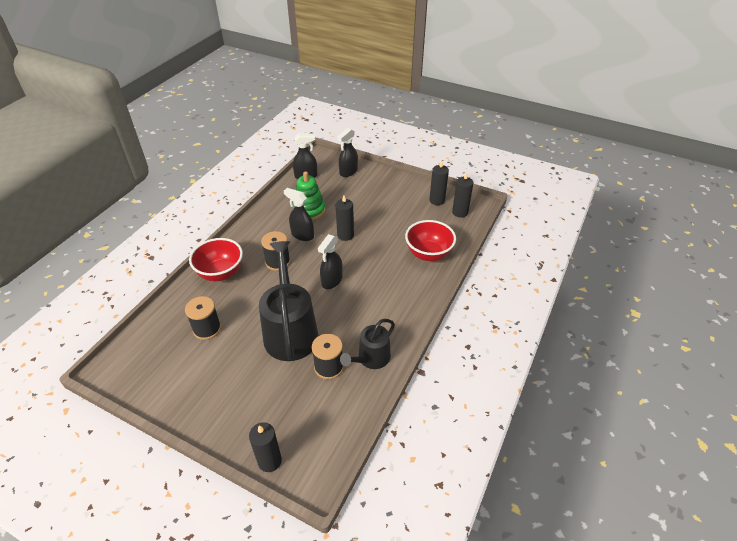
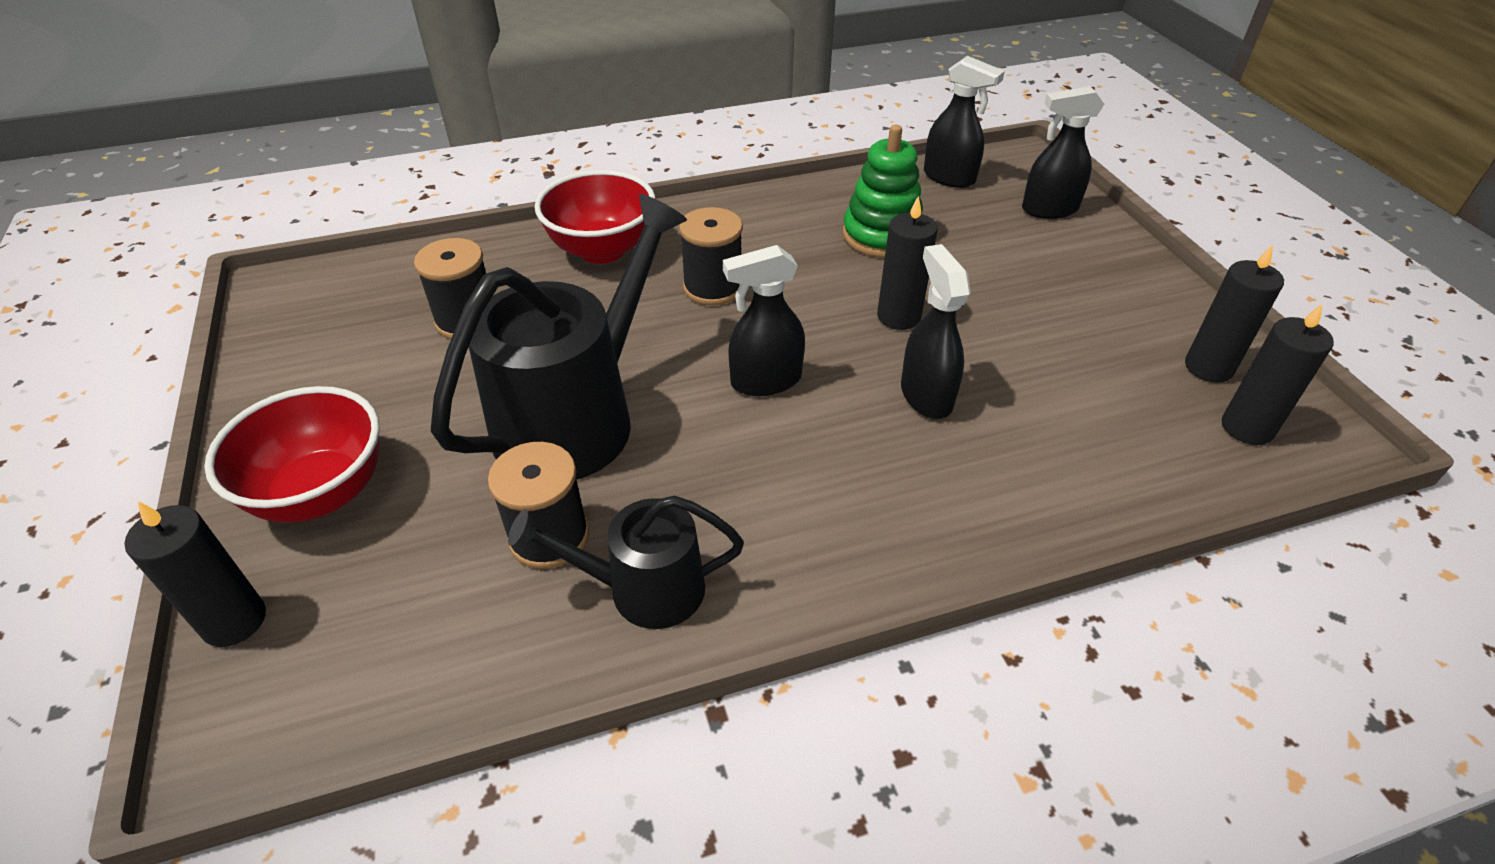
camera: 45 degrees right, 0 degrees up
black spray bottle [284,188,314,241] -> black spray bottle moved to [901,244,971,419]
red bowl [405,220,456,261] -> red bowl moved to [204,386,380,523]

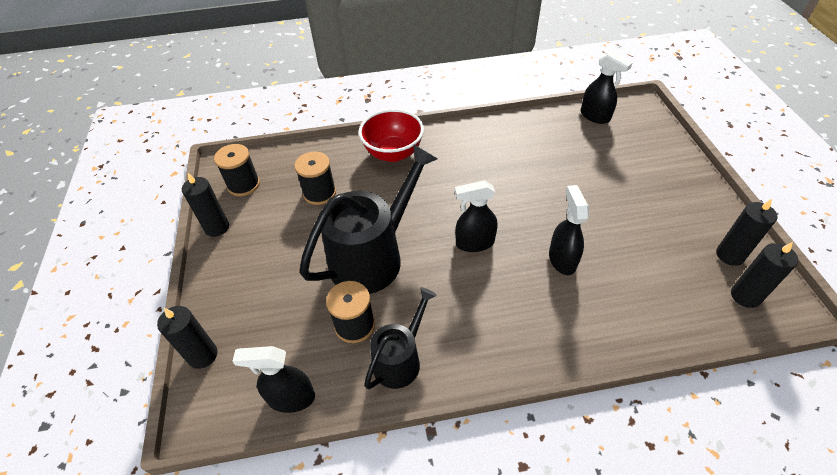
camera: 10 degrees right, 5 degrees up
red bowl [204,386,380,523] -> none
black watering can [508,495,744,629] -> black watering can turned 120 degrees clockwise [364,287,437,389]
black spool [679,207,743,306] -> black spool moved to [214,144,260,196]
green stacking toy [843,125,923,258] -> none
black candle [877,196,938,330] -> black candle moved to [182,173,229,237]
black spray bottle [1022,86,1104,219] -> black spray bottle moved to [232,346,315,413]

